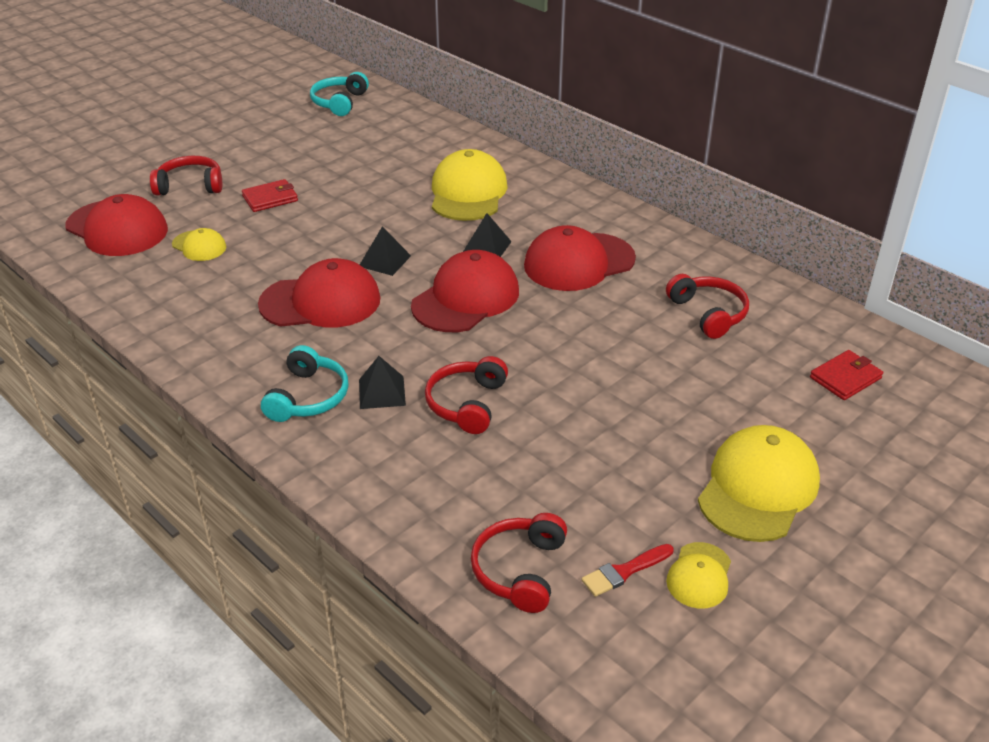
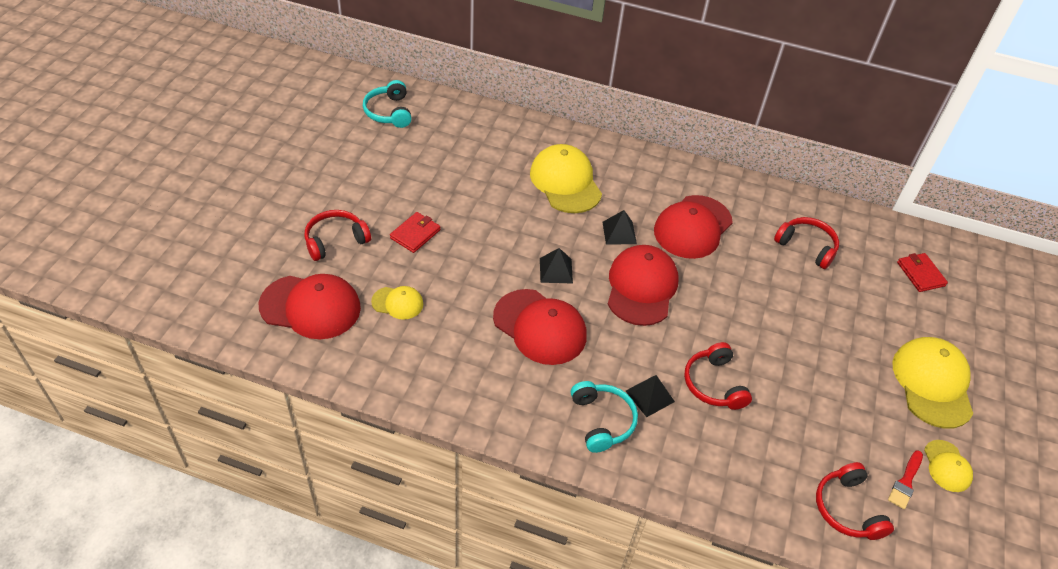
camera: 30 degrees left, 10 degrees up
red cap [258,258,380,328] -> red cap turned 75 degrees clockwise [493,289,587,365]
red wallet [810,350,883,400] -> red wallet turned 45 degrees counterclockwise [897,253,948,292]

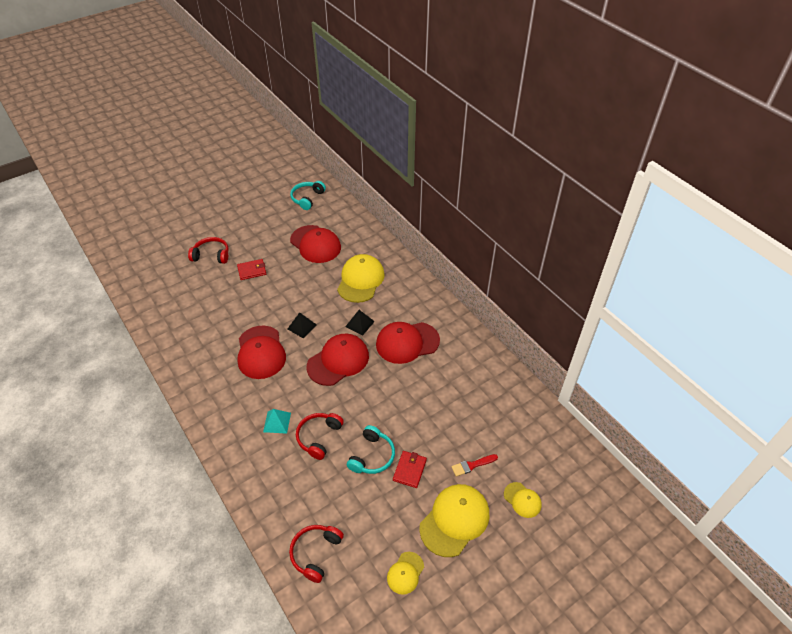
camera: 40 degrees right, 0 degrees up
red cap [259,274,361,339] -> red cap moved to [290,225,341,263]
yellow cap [371,286,423,320] -> yellow cap moved to [504,482,542,518]
turquoise headphones [571,381,638,453] -> turquoise headphones moved to [347,425,395,474]
black pyramid [626,375,675,417] -> turquoise pyramid [263,409,291,434]
red headphones [774,217,839,269] -> none
red brush [888,450,923,509] -> red brush moved to [451,454,498,477]
red wallet [897,253,948,292] -> red wallet moved to [393,451,427,488]

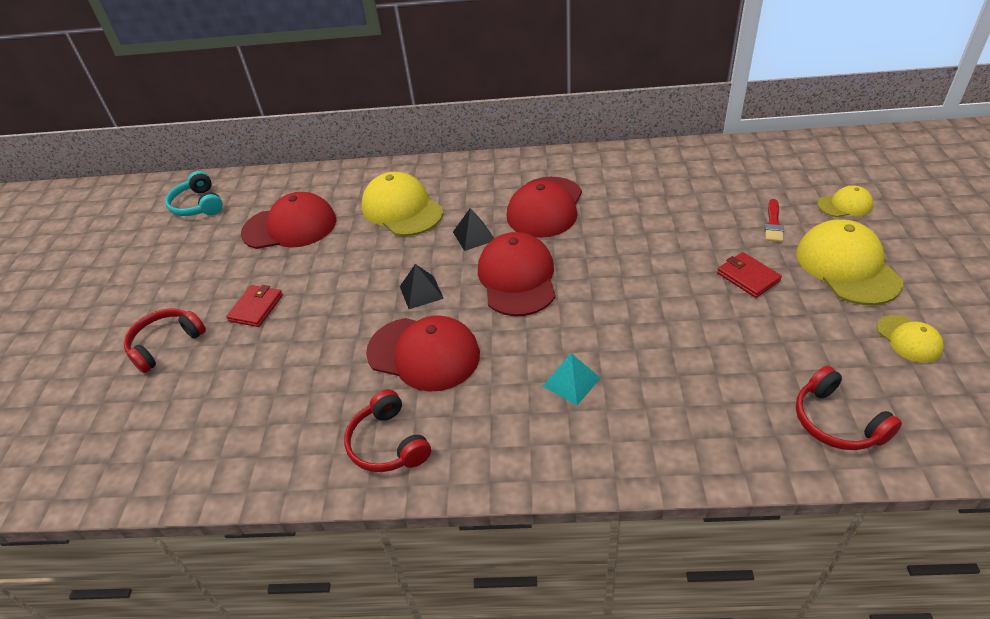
camera: 50 degrees left, 5 degrees down
red headphones [296,413,344,460] -> red headphones moved to [344,389,431,472]
turquoise headphones [347,425,395,474] -> none

